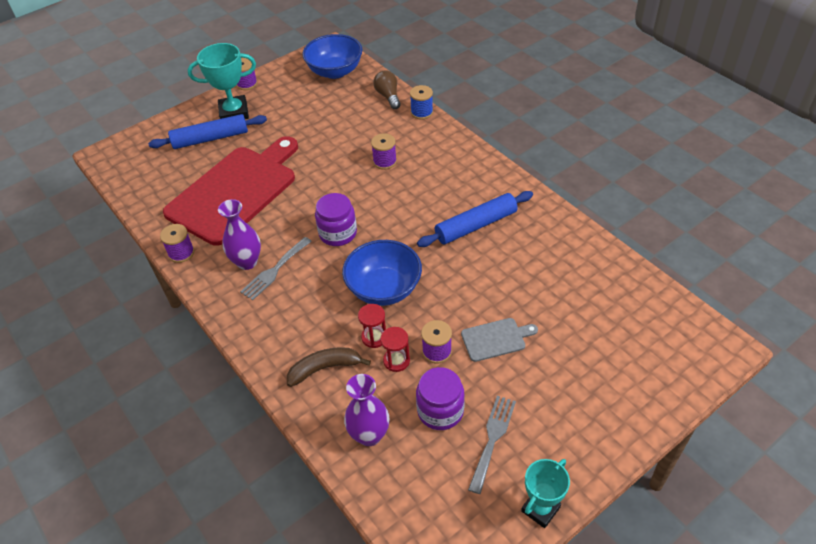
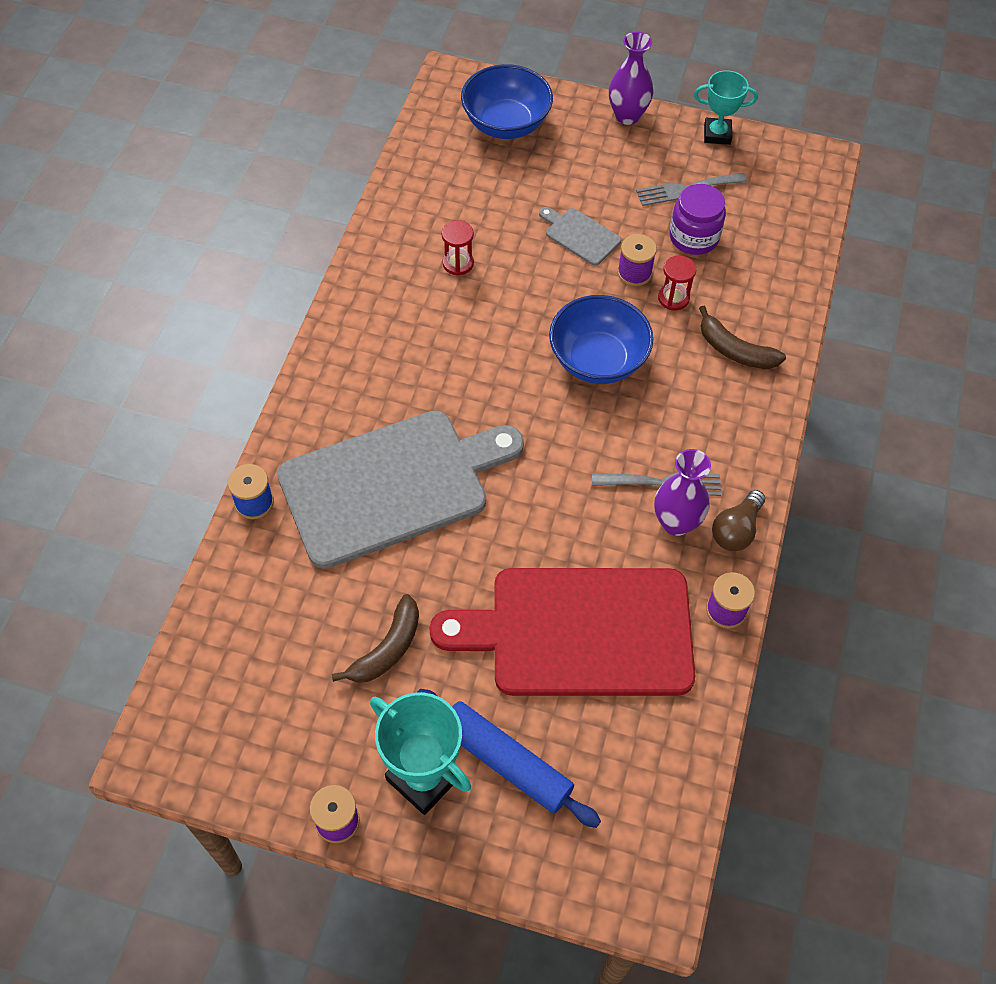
camera: 130 degrees left, 10 degrees up
blue bowl [302,34,362,79] -> blue bowl moved to [461,64,553,139]
purple jar [315,193,357,246] -> none
purple vase [344,374,389,446] -> purple vase moved to [609,32,653,125]
red hourglass [358,304,386,348] -> red hourglass moved to [441,220,474,276]
purple spool [371,133,397,170] -> grey cutting board [277,410,524,569]
brown light bulb [373,70,401,109] -> brown light bulb moved to [712,490,765,551]
blue rolling pin [417,191,533,247] -> none
none -> brown banana [332,594,419,683]

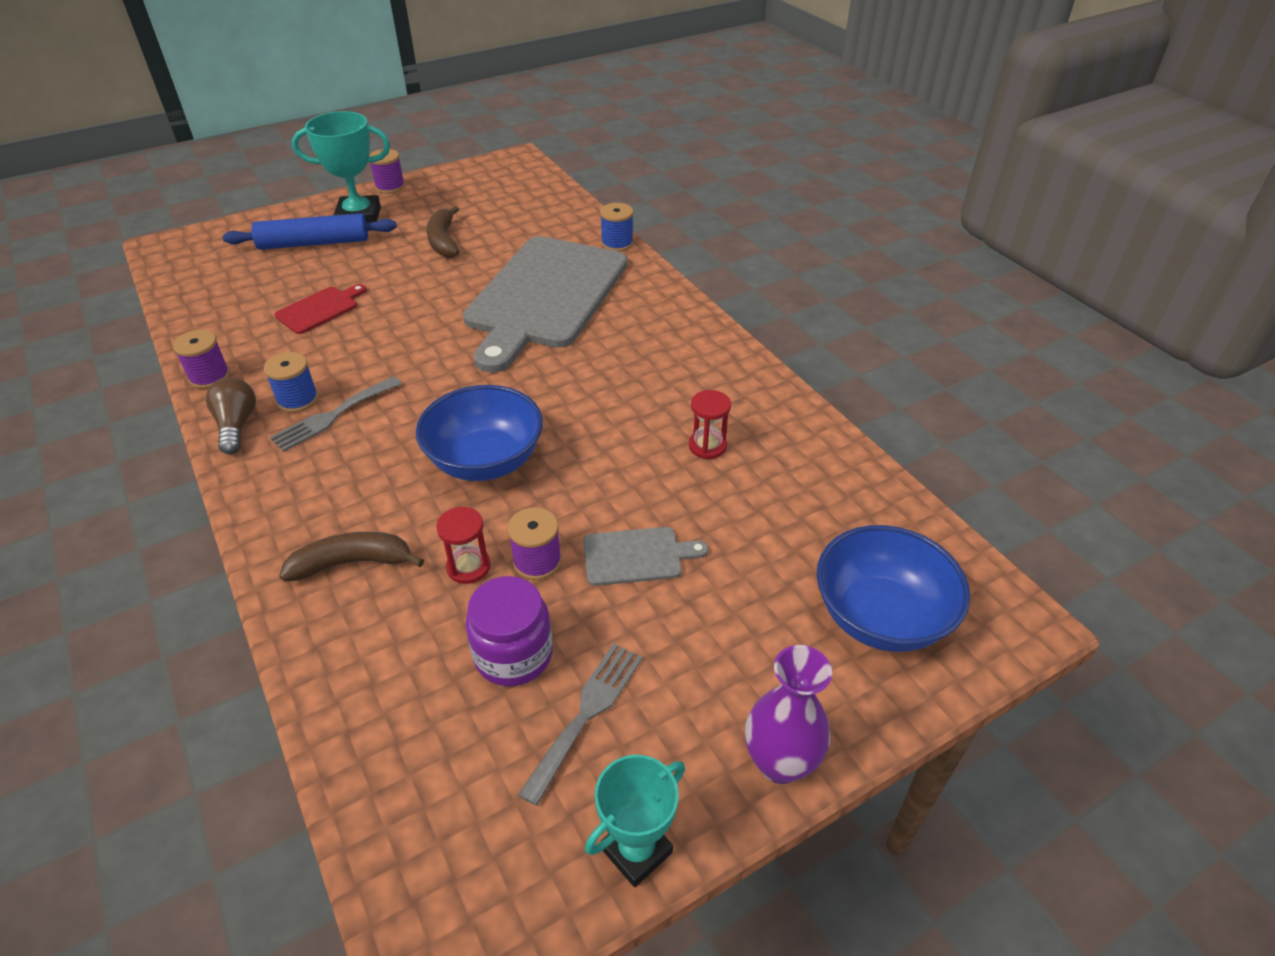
camera: 135 degrees right, 15 degrees down
red cutting board [430,568,695,696] -> red cutting board [275,284,366,334], size x0.41
purple vase [654,449,711,536] -> blue spool [264,352,318,413]

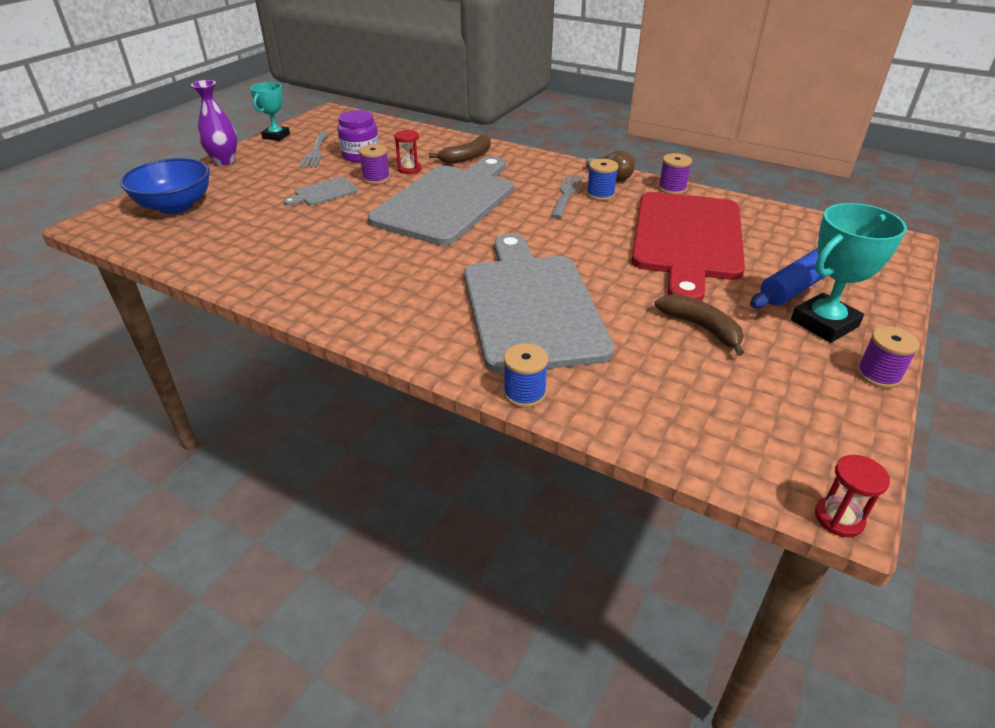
camera: 150 degrees right, 5 degrees down
red cutting board [275,284,366,334] -> red cutting board [631,192,745,301], size x2.47
blue bowl [416,385,543,481] -> grey cutting board [368,156,513,245]
red hourglass [689,390,731,459] -> red hourglass moved to [815,455,890,537]

